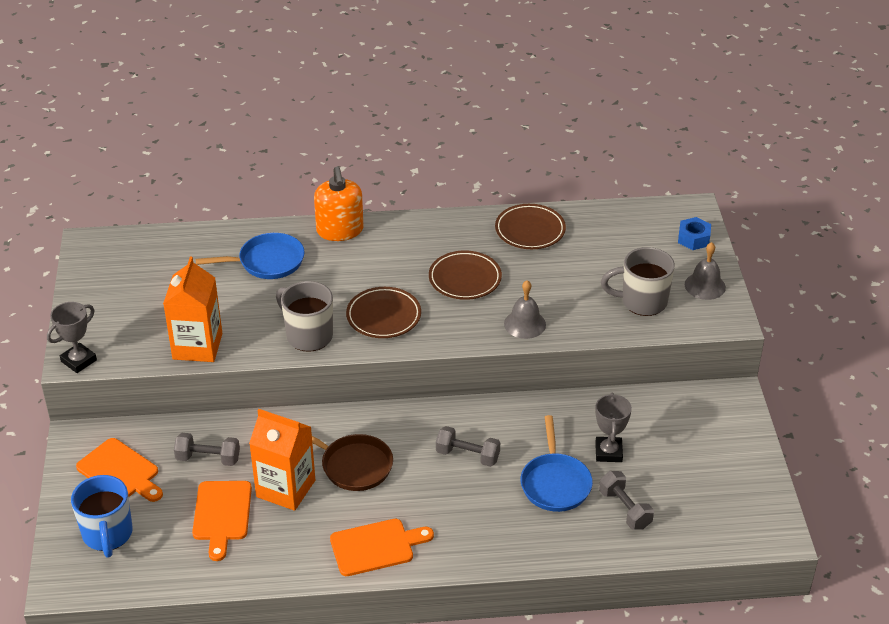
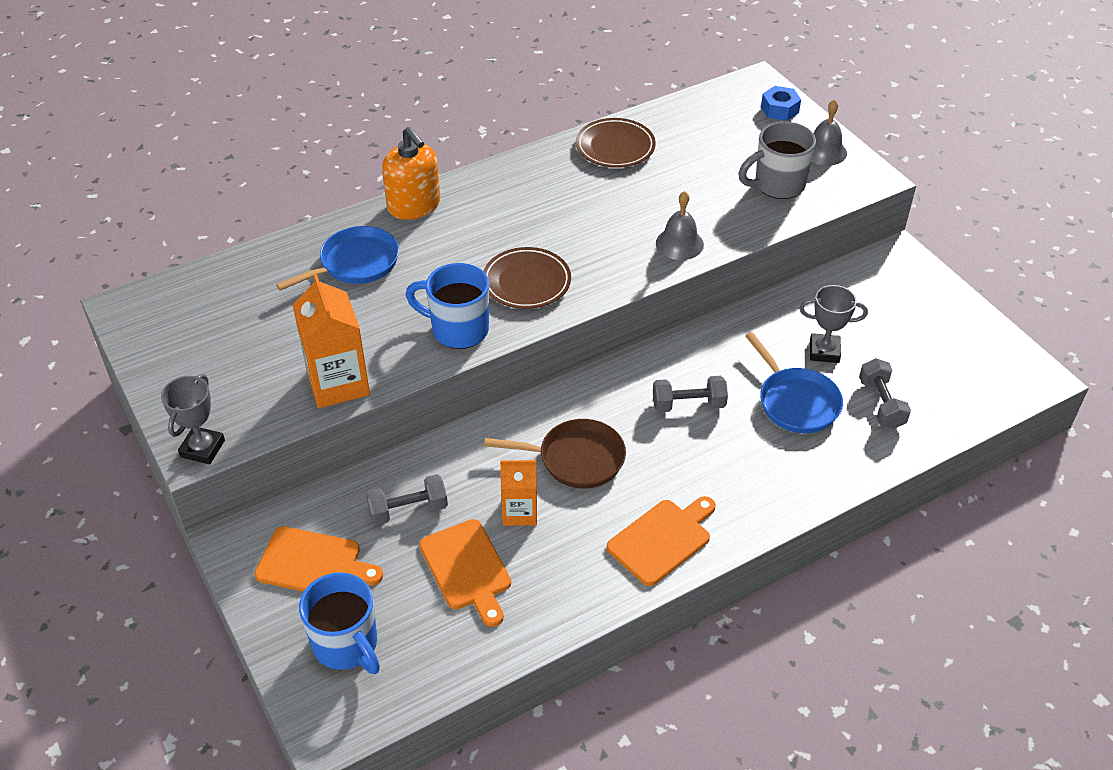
camera: 25 degrees left, 5 degrees up
orange carton [249,409,315,511] -> orange carton [500,460,537,526], size x0.63
grey mug [276,281,333,352] -> blue mug [406,263,489,349]
brown plate [429,251,502,300] -> none
grey trophy [595,393,632,462] -> grey trophy turned 60 degrees counterclockwise [799,285,868,363]
grey dumbbell [599,471,654,530] -> grey dumbbell turned 45 degrees clockwise [859,358,911,429]

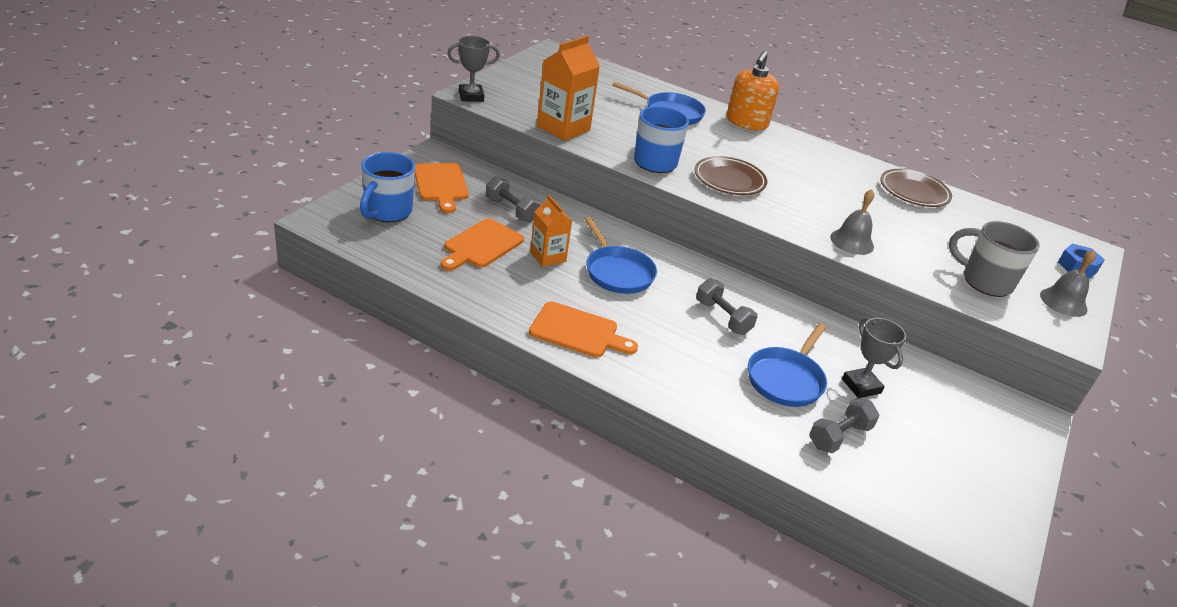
camera: 55 degrees right, 10 degrees down
brown pan [484,419,626,489] -> blue pan [584,217,657,294]

